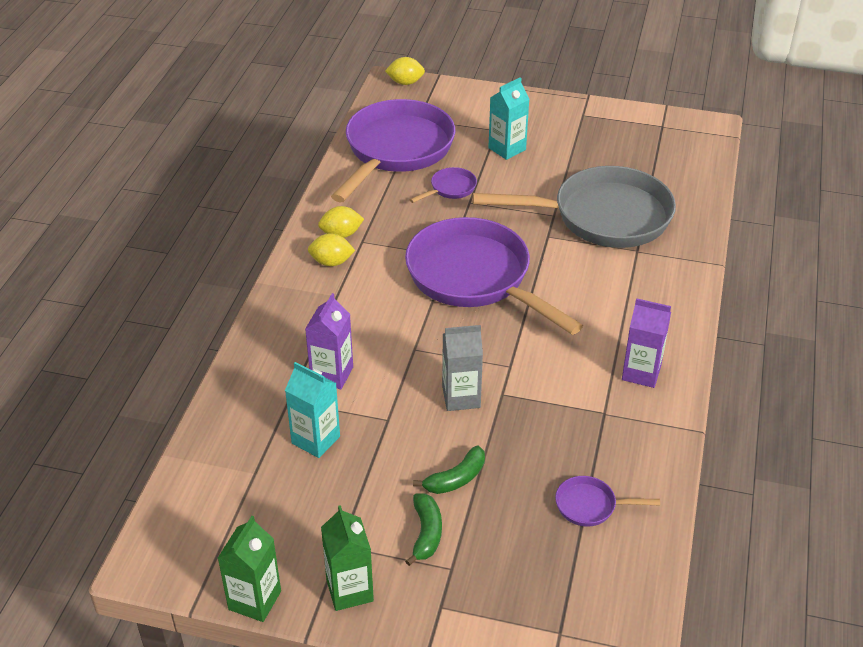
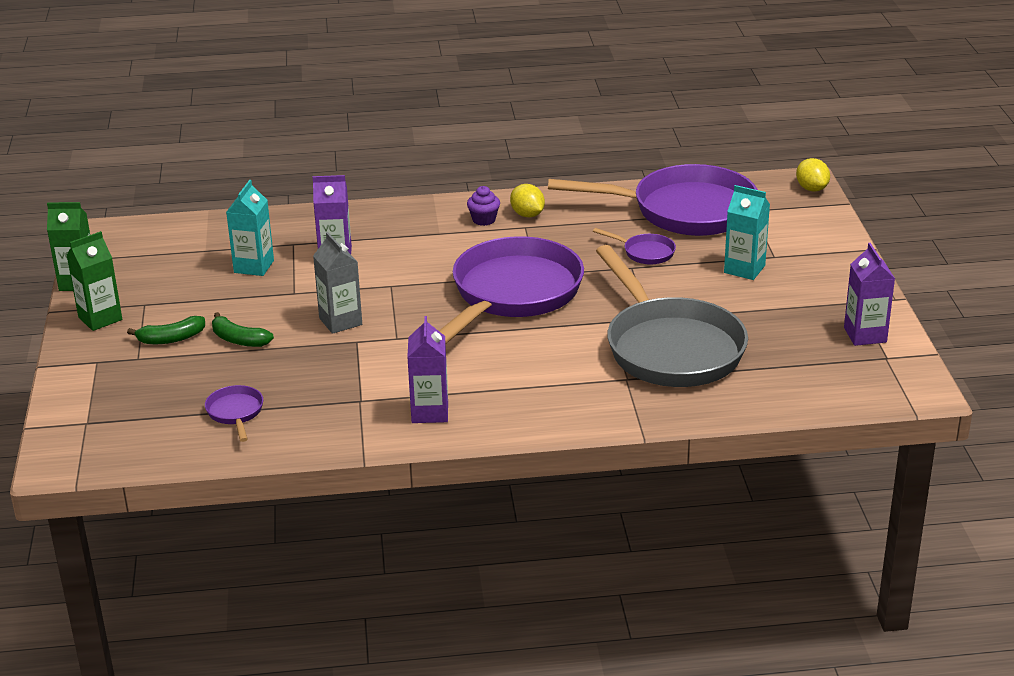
camera: 70 degrees right, 10 degrees down
yellow lemon [308,233,356,266] -> purple cupcake [467,186,500,226]
none -> purple carton [844,243,895,346]

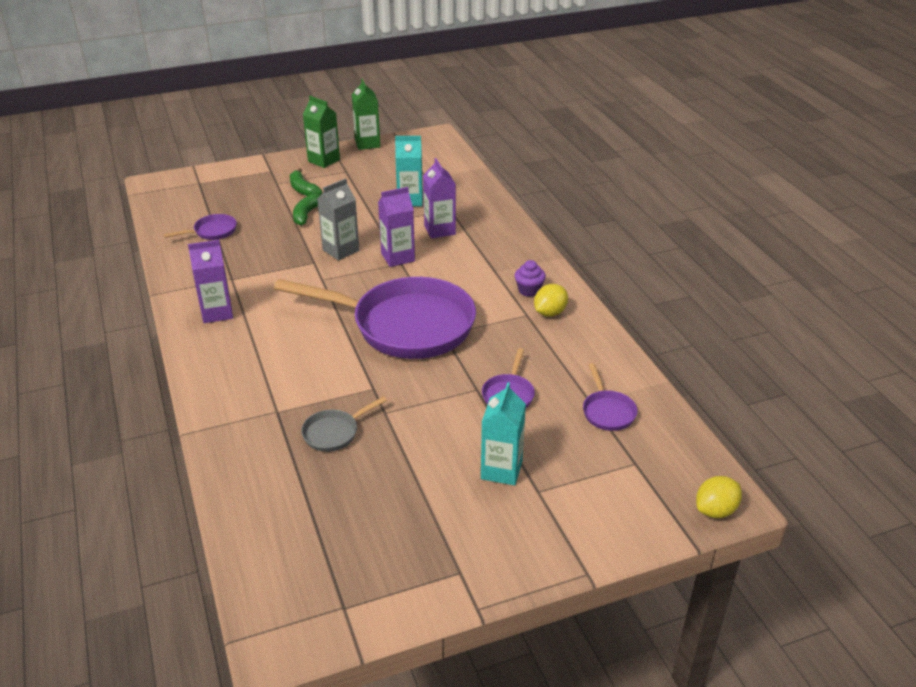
camera: 75 degrees right, 5 degrees up
purple pan [548,164,758,236] -> purple pan [583,363,638,431], size x0.40
grey pan [596,245,748,387] -> grey pan [301,396,387,452], size x0.40
purple carton [844,243,895,346] -> purple carton moved to [378,187,415,267]

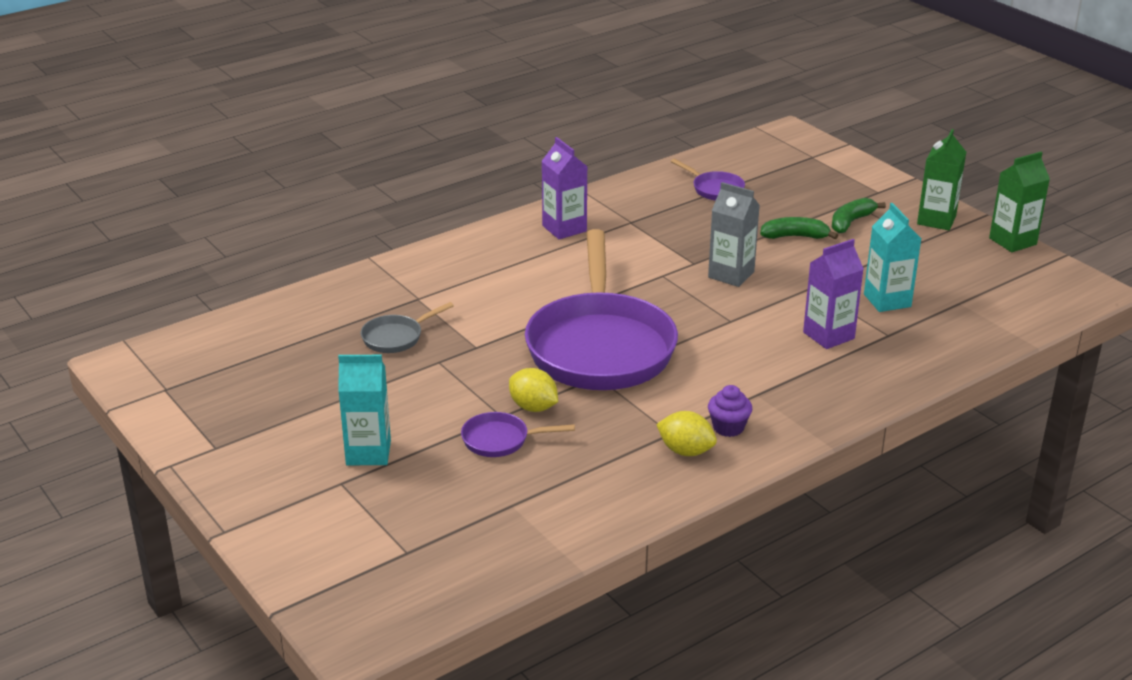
camera: 75 degrees right, 5 degrees down
grey pan [301,396,387,452] -> grey pan turned 75 degrees counterclockwise [361,302,454,353]
purple carton [378,187,415,267] -> none
purple pan [583,363,638,431] -> none
yellow lemon [696,476,742,518] -> yellow lemon moved to [509,368,558,412]

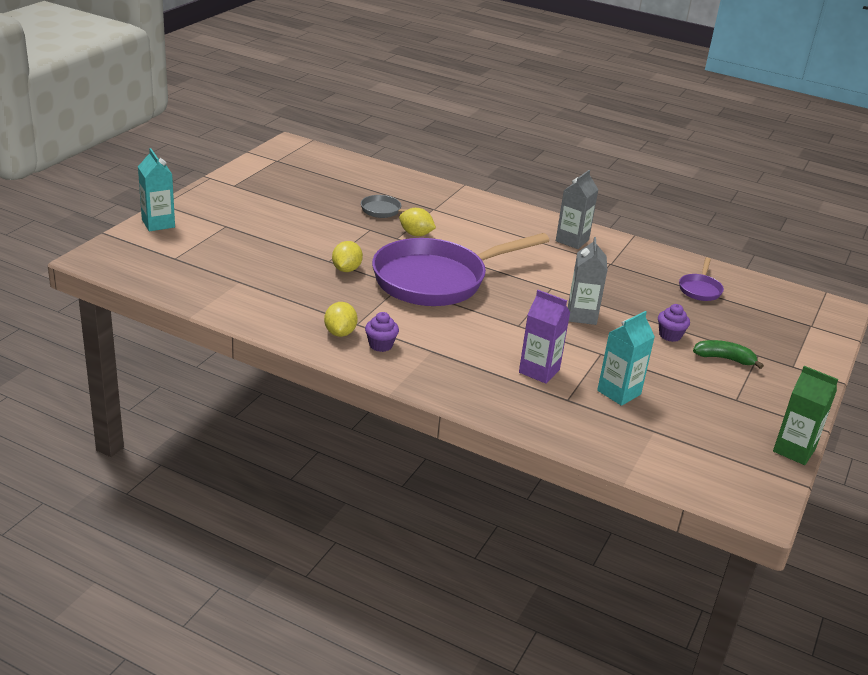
camera: 60 degrees right, 0 degrees up
turquoise carton [338,355,391,465] -> turquoise carton moved to [138,148,175,231]
purple pan [461,412,575,457] -> none
purple carton [542,137,588,239] -> grey carton [556,170,599,249]
green banana [760,217,838,239] -> purple cupcake [658,304,690,342]
green carton [917,129,966,230] -> none
none -> yellow lemon [399,208,436,236]

